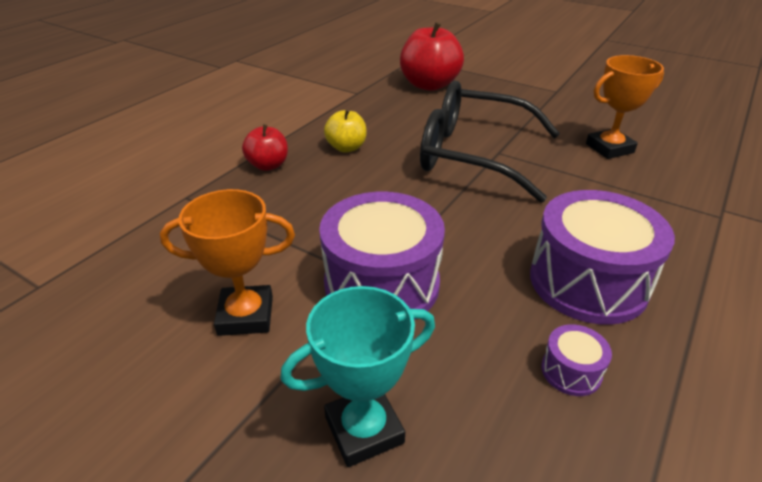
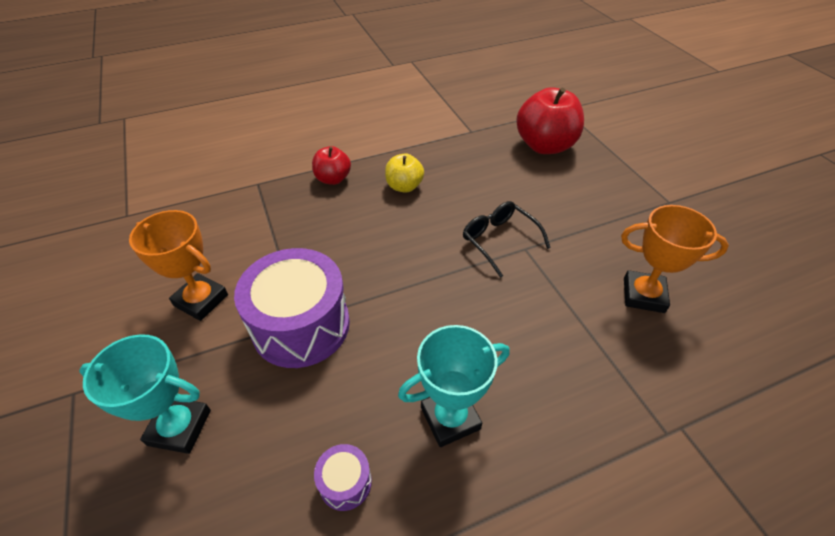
camera: 35 degrees right, 10 degrees up
black glasses [420,81,560,203] -> black glasses [463,201,551,278], size x0.50
purple drum [530,190,675,325] -> turquoise trophy [398,325,510,447]

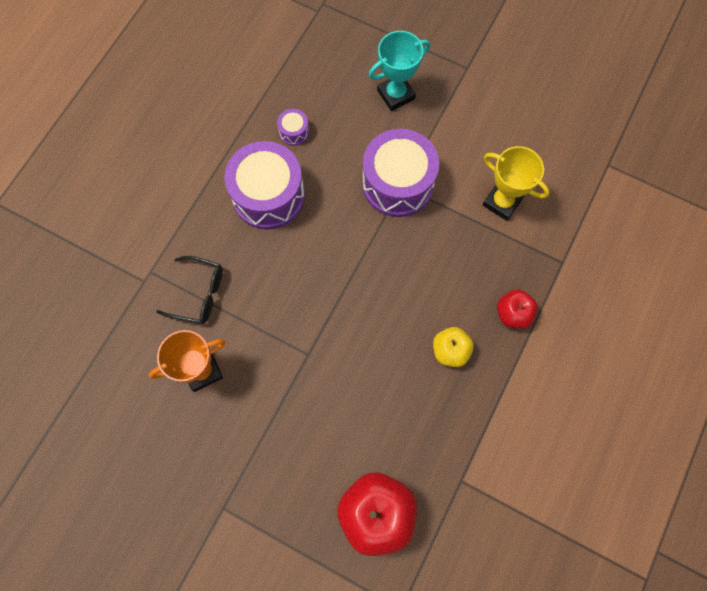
camera: 140 degrees right, 25 degrees up
orange trophy [129,210,228,321] -> none
turquoise trophy [398,325,510,447] -> purple drum [225,141,305,230]
black glasses [463,201,551,278] -> black glasses moved to [156,256,223,324]
none -> yellow trophy [483,146,549,221]

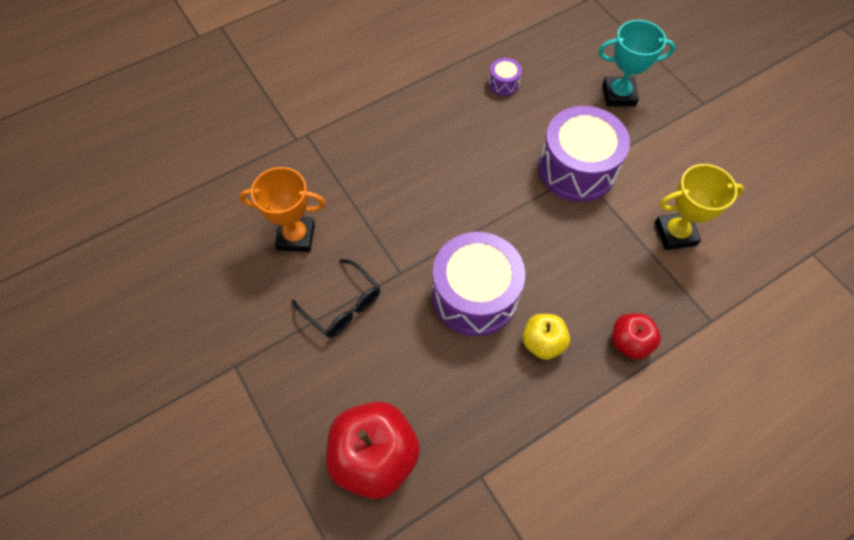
camera: 30 degrees right, 10 degrees down
black glasses [156,256,223,324] -> black glasses moved to [292,259,380,338]
purple drum [225,141,305,230] -> purple drum moved to [432,232,525,336]
yellow trophy [483,146,549,221] -> yellow trophy turned 75 degrees counterclockwise [655,164,744,250]

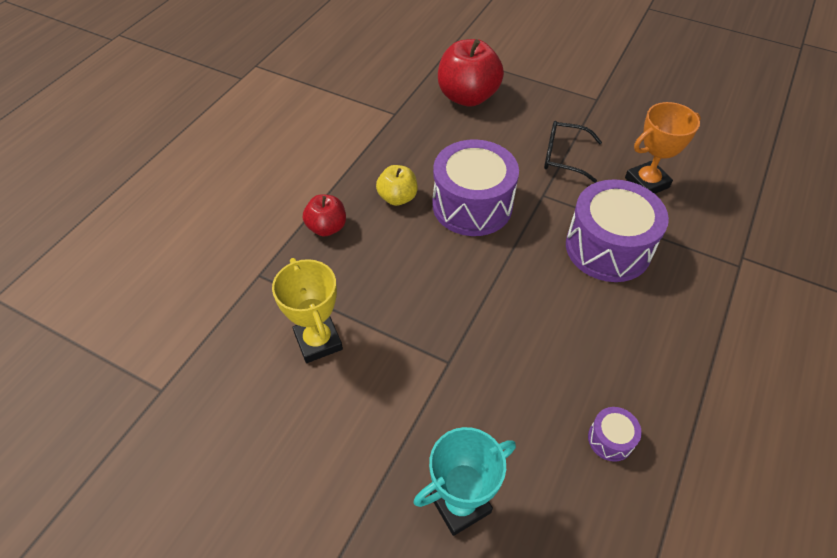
camera: 150 degrees right, 10 degrees down
purple drum [538,106,630,202] -> purple drum moved to [566,179,669,282]
yellow trophy [655,164,744,250] -> yellow trophy turned 75 degrees counterclockwise [272,258,343,363]

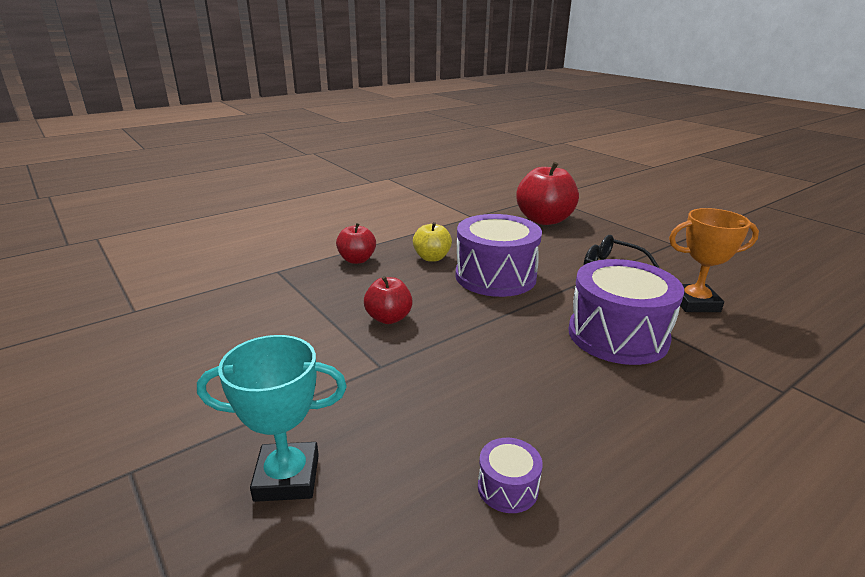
camera: 25 degrees right, 25 degrees down
yellow trophy [272,258,343,363] -> none
none -> red apple [364,276,413,324]

